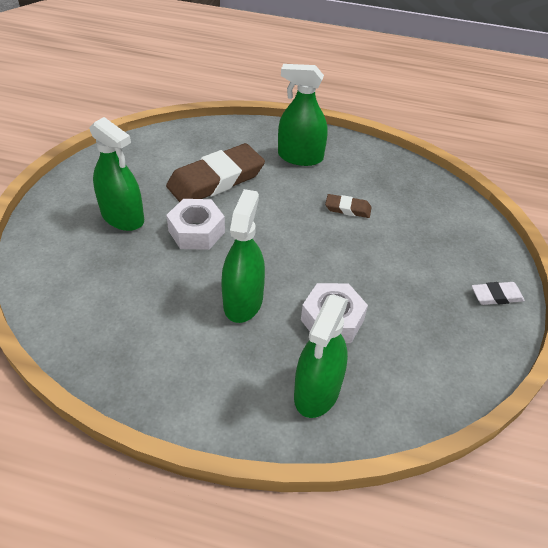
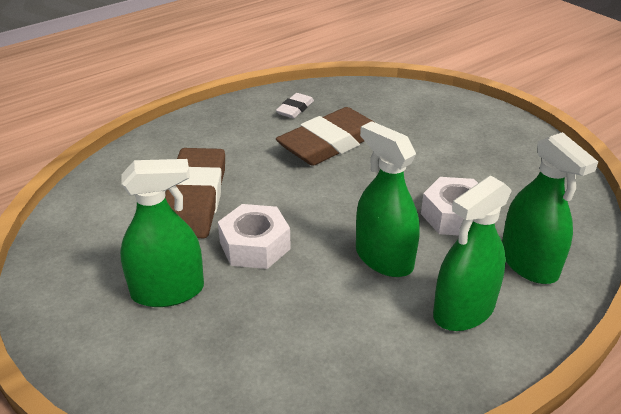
camera: 50 degrees left, 10 degrees down
green spray bottle [278,64,327,166] -> green spray bottle moved to [433,176,512,331]
brown eraser [325,194,372,218] -> brown eraser [276,107,374,166], size x2.16
white eraser [472,282,525,305] -> white eraser moved to [276,93,314,118]

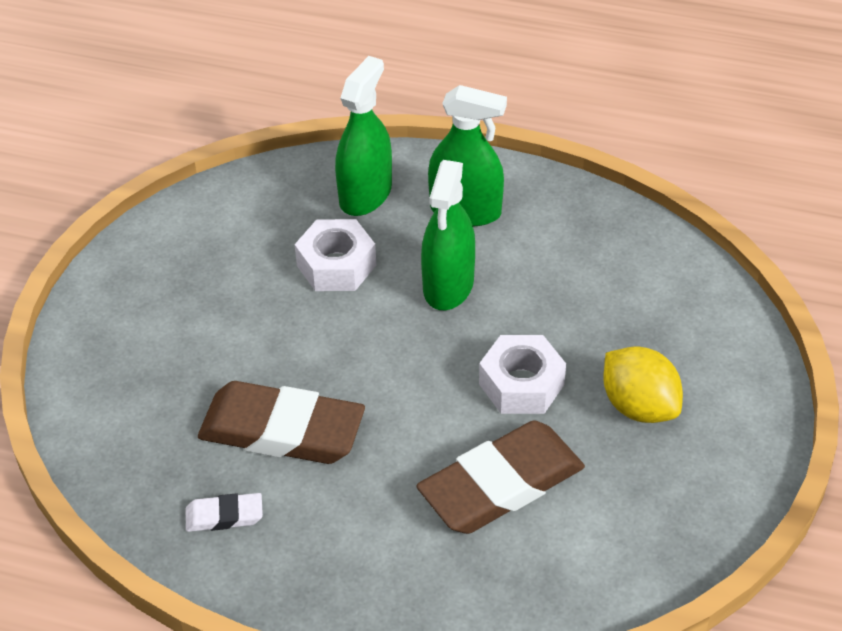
camera: 125 degrees left, 10 degrees up
green spray bottle [120,159,204,307] -> yellow lemon [603,347,683,423]

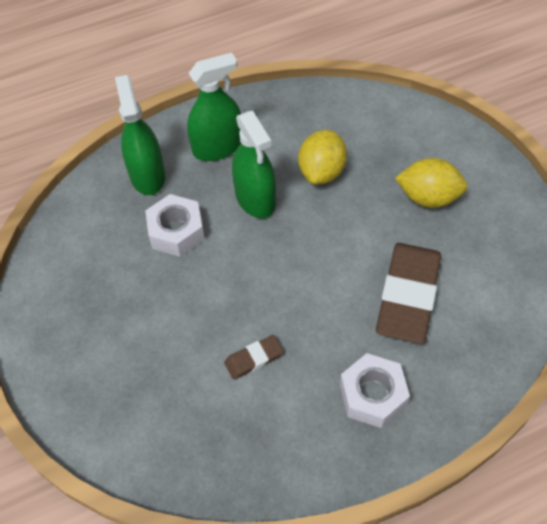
camera: 40 degrees left, 10 degrees up
white eraser [186,493,263,532] -> none
brown eraser [198,381,365,464] -> brown eraser [224,335,284,380], size x0.46
white nut [479,335,566,414] -> white nut moved to [340,353,410,428]
none -> yellow lemon [298,130,347,185]

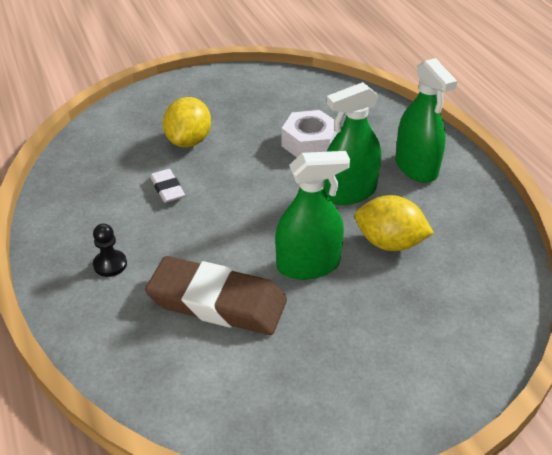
camera: 90 degrees right, 15 degrees down
green spray bottle [115,75,165,195] -> green spray bottle moved to [275,151,350,280]
brown eraser [224,335,284,380] -> white eraser [150,169,185,203]
white nut [340,353,410,428] -> black pawn [93,223,127,277]
yellow lemon [395,158,468,208] -> yellow lemon moved to [163,97,211,147]

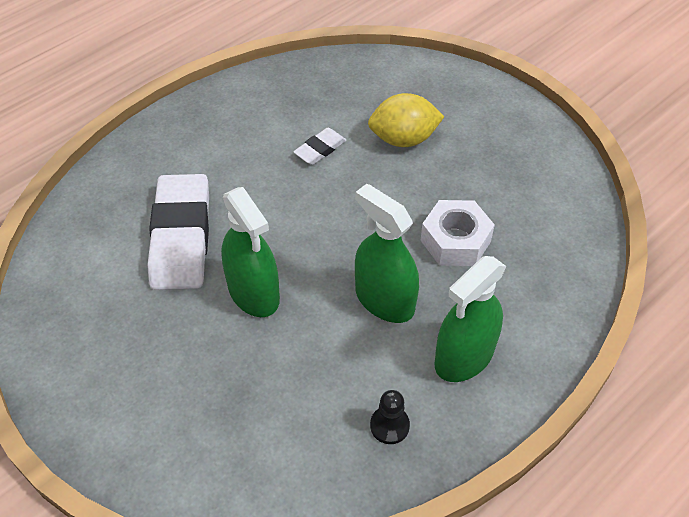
camera: 70 degrees right, 10 degrees up
black pawn [93,223,127,277] -> black pawn moved to [370,390,410,444]
brown eraser [145,256,287,335] -> white eraser [147,174,209,290]
yellow lemon [355,195,434,251] -> none

